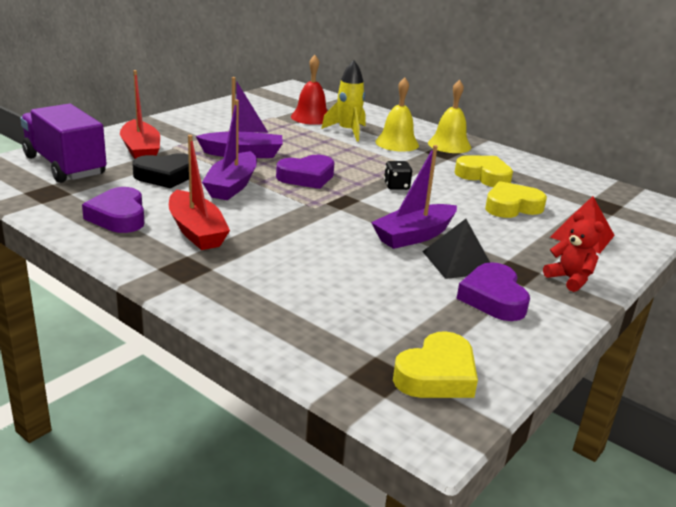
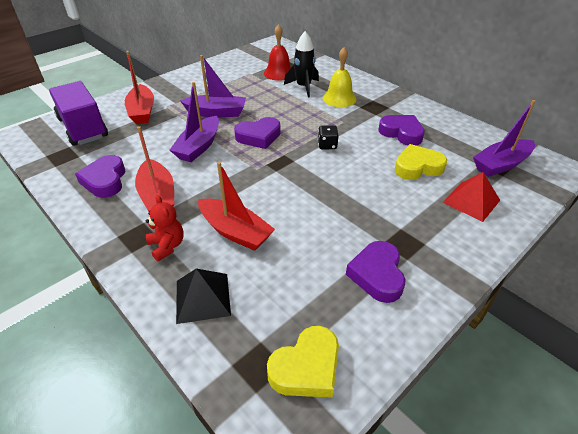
camera: 10 degrees right, 15 degrees up
black heart [132,153,189,188] -> none
yellow rocket [321,60,366,142] -> black rocket [284,31,319,98]
purple boat [371,145,457,249] -> purple boat moved to [473,100,535,177]
black pyramid [422,219,490,279] -> black pyramid moved to [176,269,231,324]
yellow bell [428,80,471,153] -> none
yellow heart [455,155,513,187] -> purple heart [379,115,425,146]
red teddy bear [543,212,605,292] -> red teddy bear moved to [146,195,184,261]
none -> red boat [198,162,275,251]

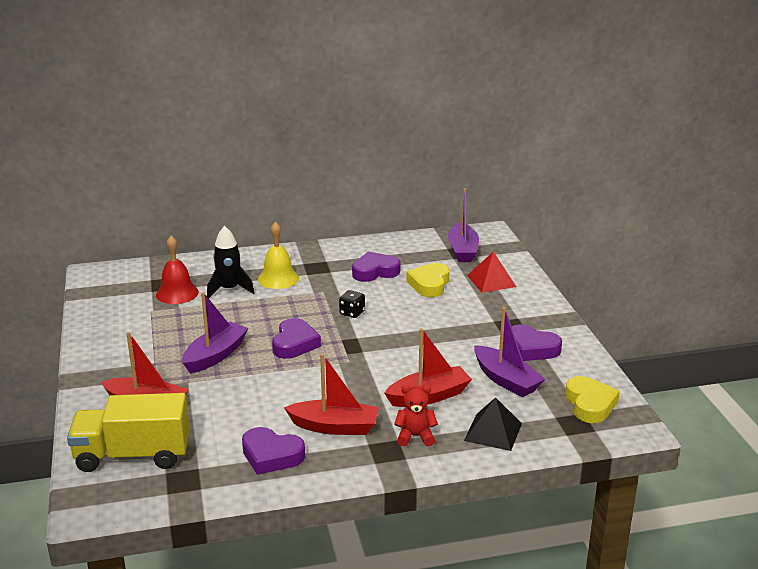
camera: 60 degrees left, 15 degrees down
purple truck [49,81,108,146] -> yellow truck [67,393,190,472]
purple boat [170,82,219,162] -> purple boat moved to [474,307,545,397]

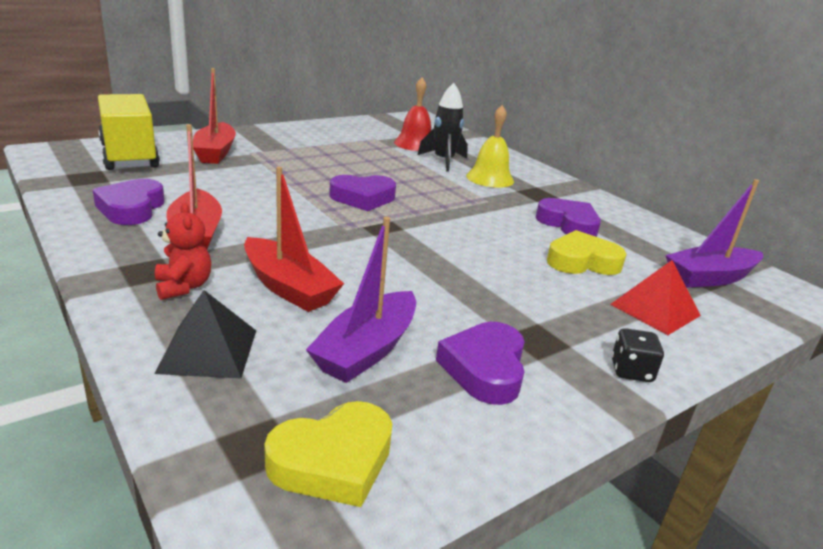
camera: 65 degrees right, 0 degrees up
purple boat [182,292,249,374] -> none
black dice [339,290,365,318] -> black dice moved to [612,328,664,382]

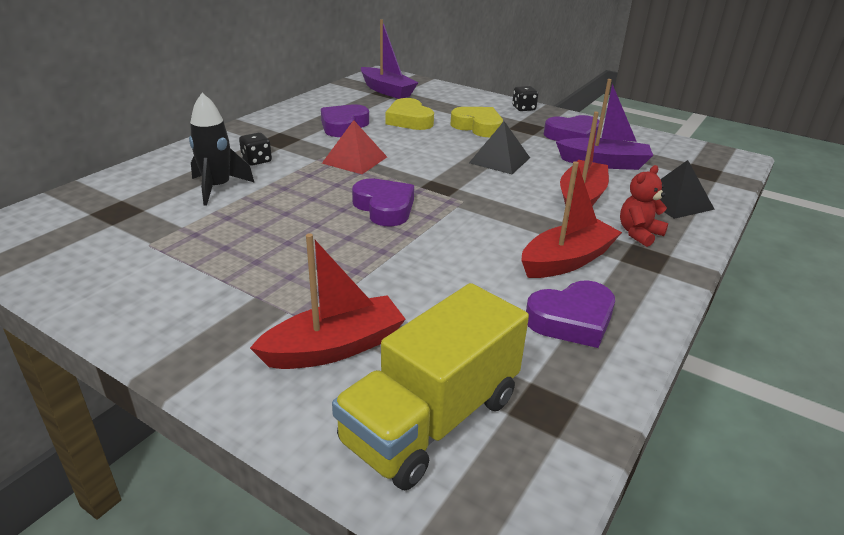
camera: 110 degrees left, 5 degrees up
yellow heart [264,401,392,507] -> yellow heart moved to [451,107,503,137]
red bell [394,77,431,151] -> none
yellow bell [466,105,514,188] -> black dice [239,133,272,165]
red pyramid [610,260,701,335] -> red pyramid moved to [322,120,387,174]
none -> black pyramid [469,121,530,174]

